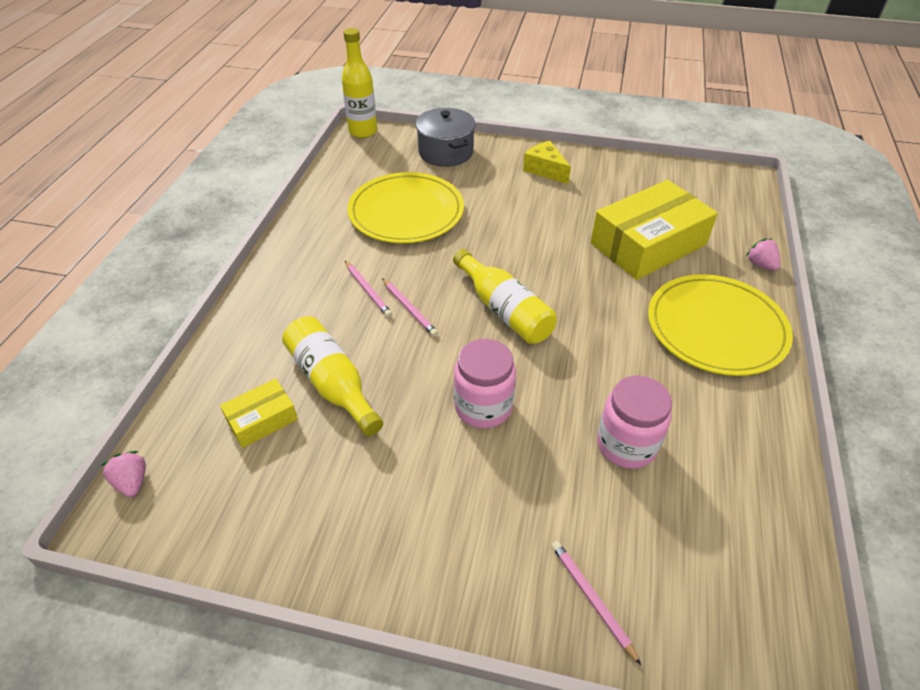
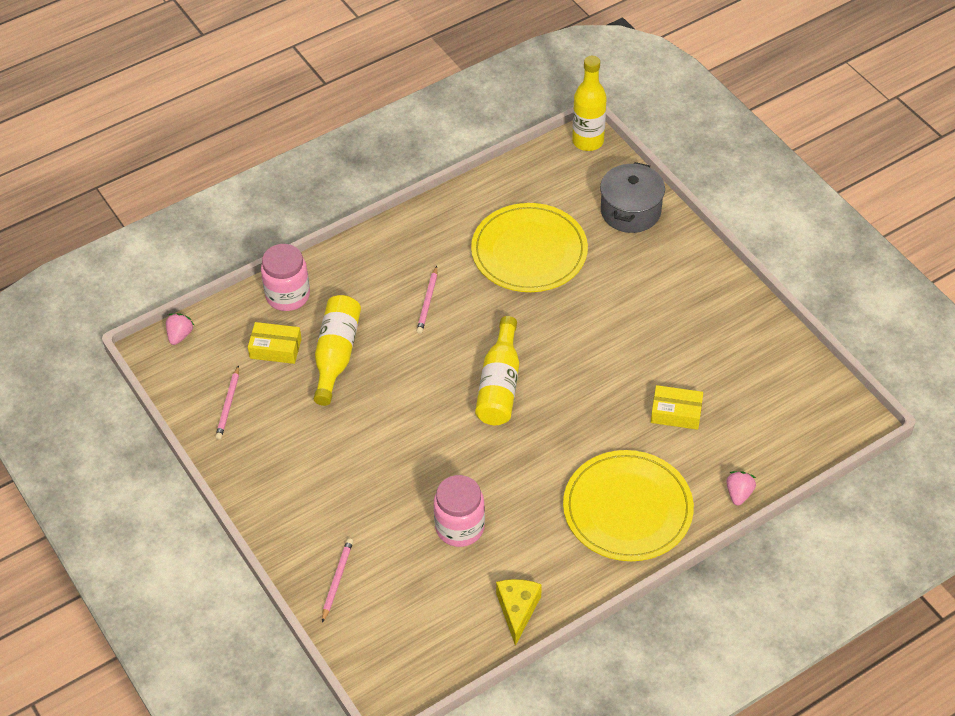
camera: 45 degrees right, 5 degrees up
pink pencil [382,278,438,336] -> pink pencil moved to [215,365,239,440]
pink jar [454,339,516,428] -> pink jar moved to [261,244,310,311]
yellow cheese [523,141,571,184] -> yellow cheese moved to [496,579,542,646]
yellow box [591,180,718,280] -> yellow box [651,385,703,430], size x0.48

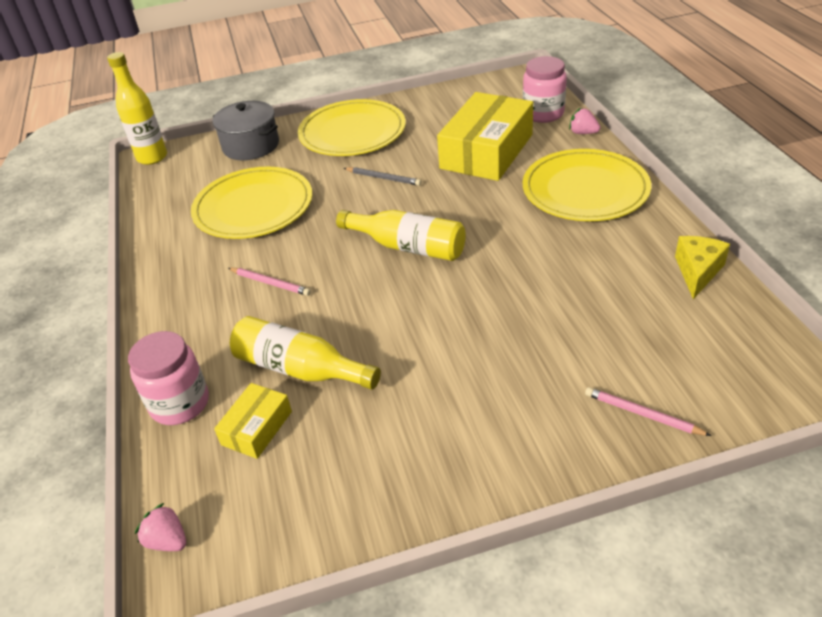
camera: 70 degrees left, 10 degrees down
pink pencil [215,365,239,440] -> none
pink jar [434,475,485,547] -> pink jar moved to [523,56,567,123]
yellow cheese [496,579,542,646] -> yellow cheese turned 90 degrees clockwise [675,236,730,299]
yellow box [651,385,703,430] -> yellow box [437,92,533,181], size x2.07
none -> yellow plate [298,99,406,156]
none -> grey pencil [344,167,421,186]

